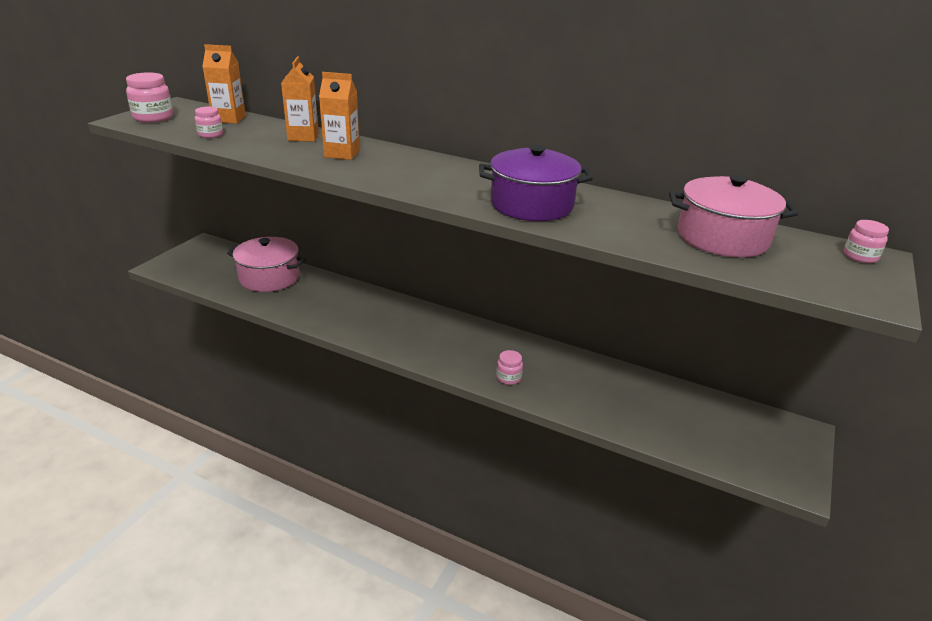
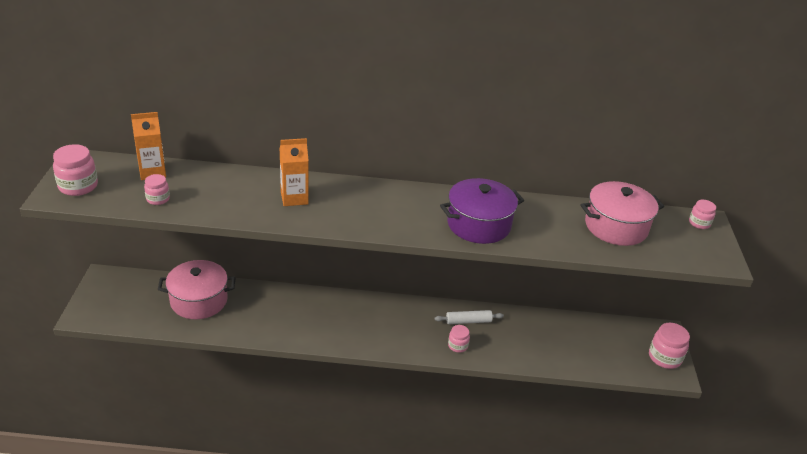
camera: 25 degrees left, 5 degrees up
orange carton [281,56,319,142] -> none
none -> white rolling pin [435,310,504,324]
none -> pink jar [649,323,690,369]

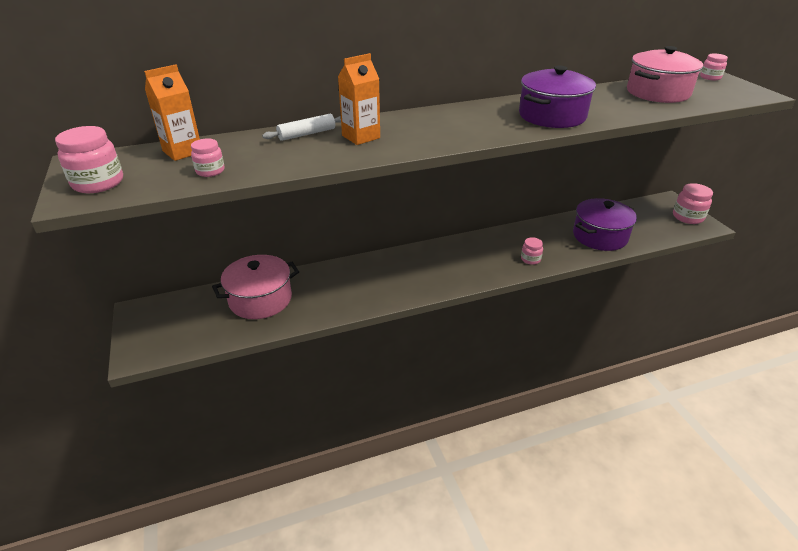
camera: 20 degrees left, 0 degrees up
white rolling pin [435,310,504,324] -> white rolling pin moved to [262,114,341,141]
none -> purple pot [573,198,637,251]

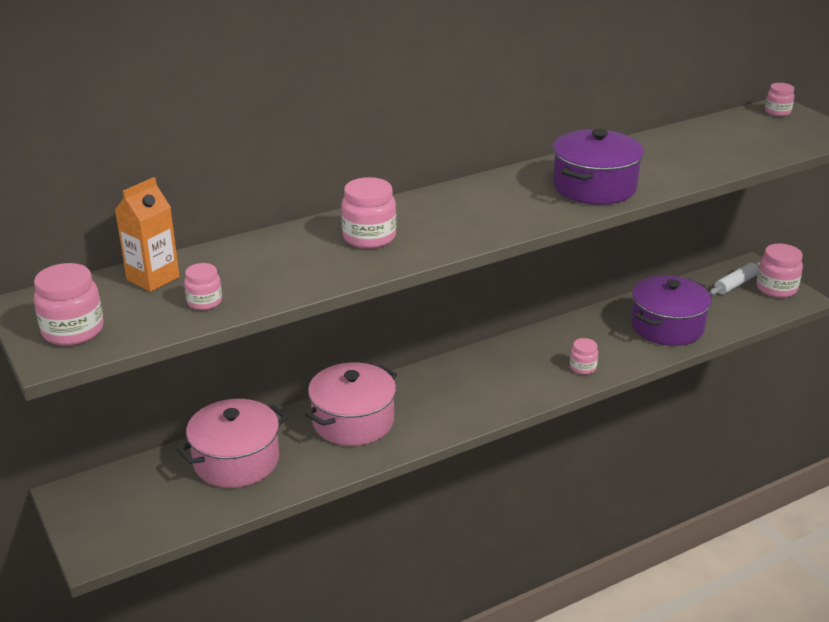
camera: 10 degrees left, 5 degrees down
white rolling pin [262,114,341,141] -> white rolling pin moved to [710,262,760,295]
orange carton [338,53,380,145] -> pink jar [341,177,396,249]
pink pot [627,46,703,103] -> pink pot moved to [305,362,397,446]

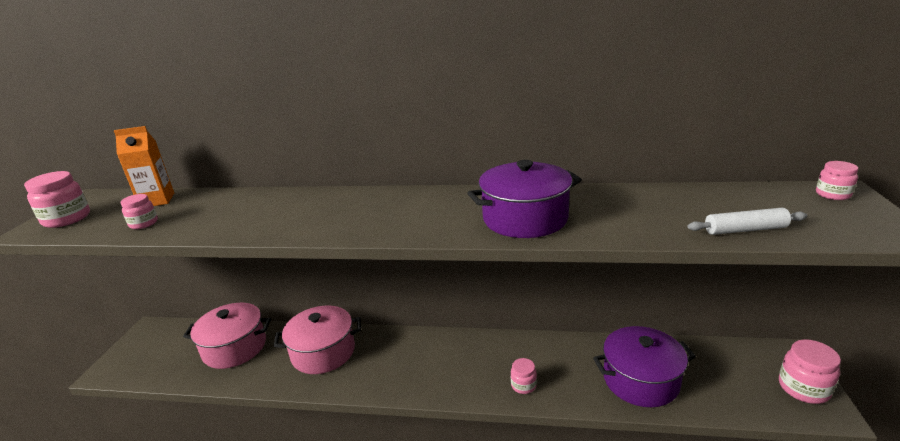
camera: 40 degrees right, 5 degrees down
pink jar [341,177,396,249] -> none
white rolling pin [710,262,760,295] -> white rolling pin moved to [688,208,807,235]

